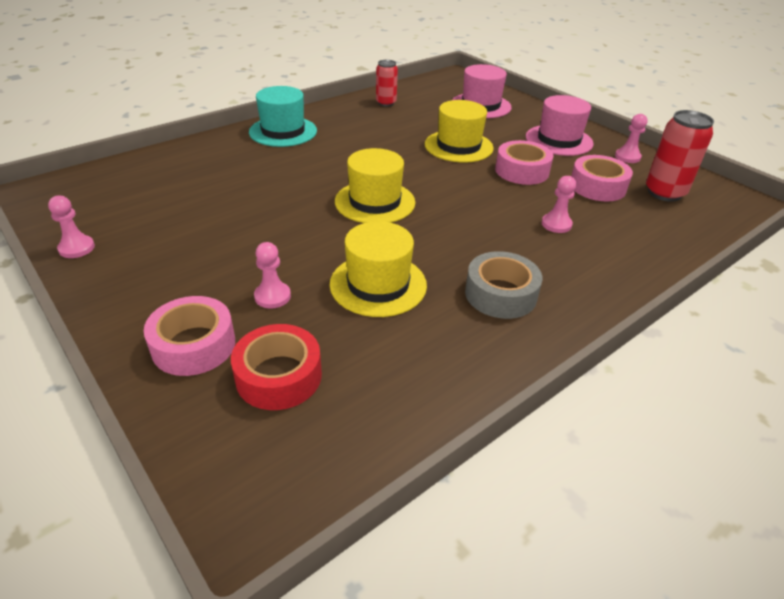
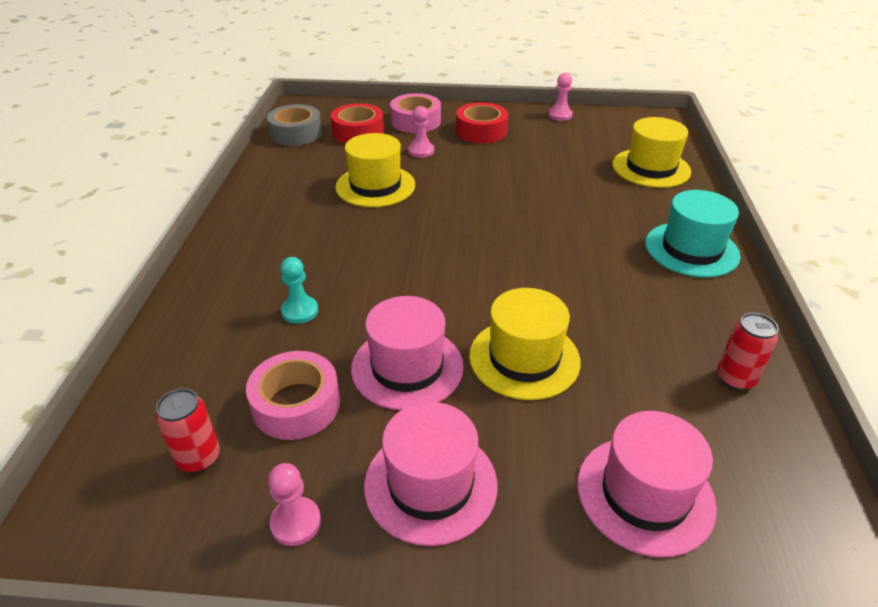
camera: 135 degrees right, 0 degrees up
yellow hat [335,148,415,223] -> yellow hat moved to [612,117,691,188]
grey tape [465,251,542,319] -> grey tape moved to [267,104,322,146]
pink tape [495,140,554,185] -> pink hat [351,296,464,410]
pink pawn [541,176,576,233] -> turquoise pawn [280,257,318,324]
red can [646,110,714,202] -> red can [156,388,220,473], size x0.63
none -> red tape [456,102,508,143]

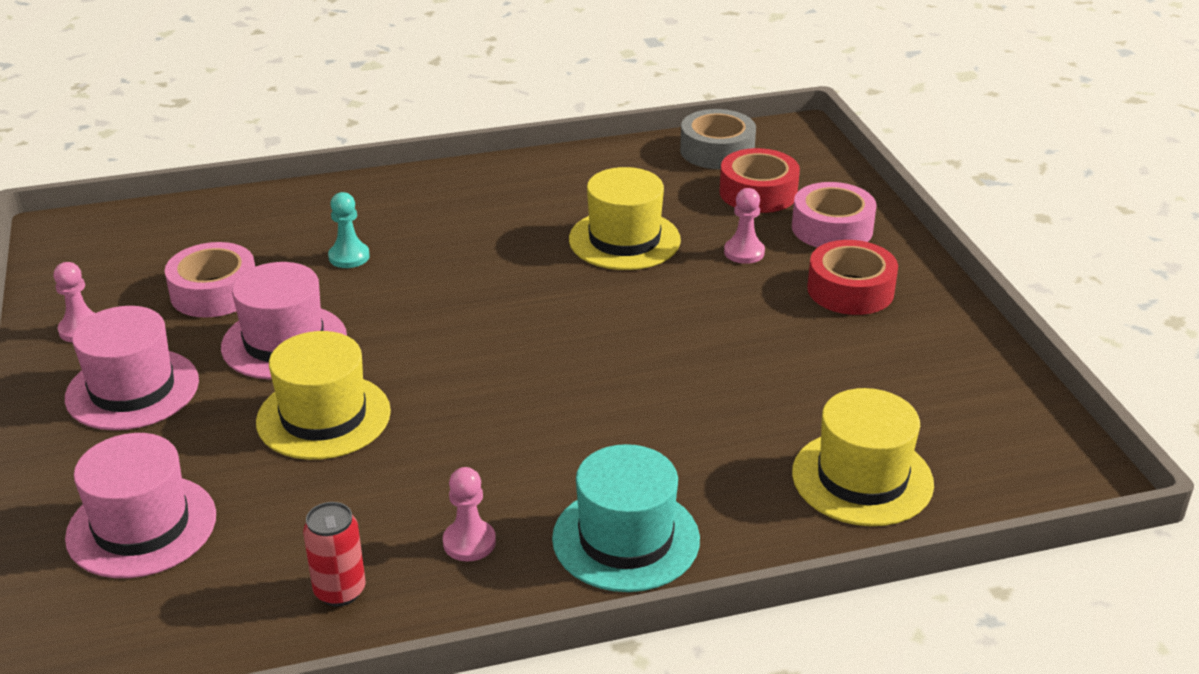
camera: 70 degrees right, 5 degrees down
red can [156,388,220,473] -> none
pink pawn [548,73,573,121] -> pink pawn moved to [443,467,496,561]

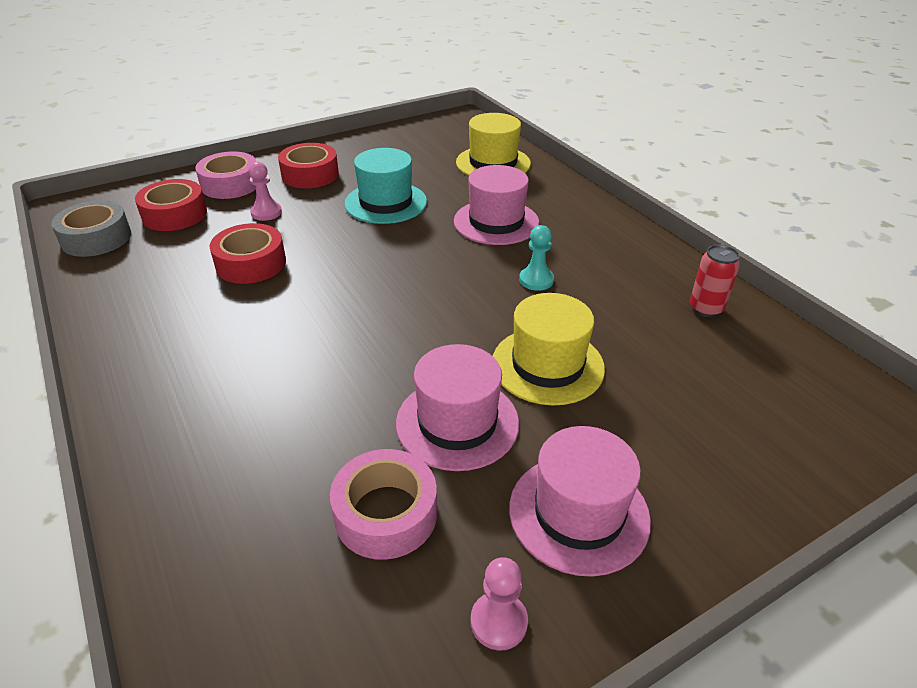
camera: 105 degrees left, 5 degrees up
pink hat [65,433,216,578] -> pink hat moved to [454,165,540,245]
turquoise pawn [328,192,370,268] -> turquoise pawn moved to [519,225,554,291]
pink pawn [443,467,496,561] -> none
turquoise hat [552,444,700,592] -> turquoise hat moved to [344,148,427,224]
yellow hat [569,167,681,270] -> red tape [210,223,286,284]

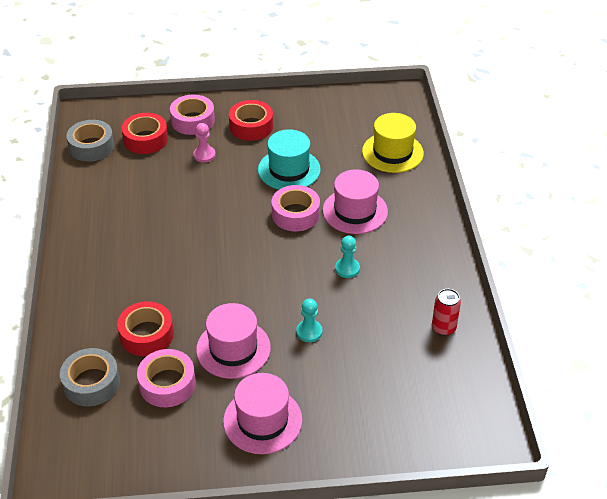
camera: 25 degrees right, 5 degrees up
red tape [210,223,286,284] -> red tape moved to [117,301,174,356]
pink pawn [471,557,528,651] -> none
yellow hat [493,293,605,405] -> turquoise pawn [296,298,322,342]
none -> grey tape [60,348,120,406]
none -> pink tape [272,185,320,231]

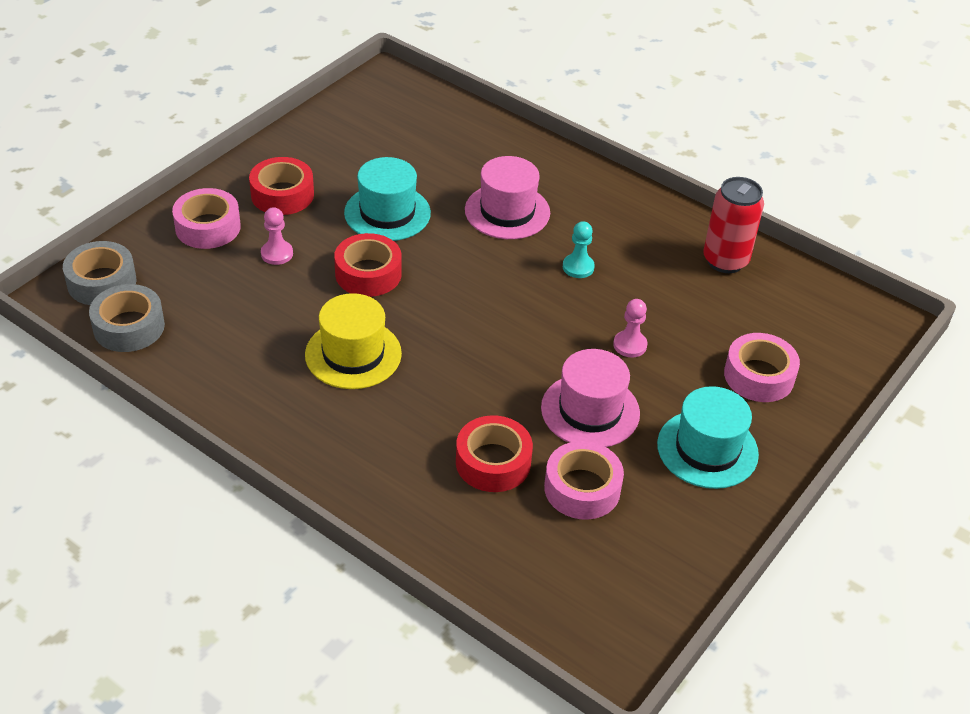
camera: 50 degrees left, 0 degrees up
grey tape [60,348,120,406] -> grey tape moved to [63,241,136,305]
red tape [122,113,168,154] -> red tape moved to [334,233,402,297]
pink hat [223,373,302,454] -> turquoise hat [657,386,759,489]
pink tape [272,185,320,231] -> pink tape moved to [724,333,800,402]
turquoise pawn [296,298,322,342] -> pink pawn [613,299,647,358]
yellow hat [362,113,424,173] -> yellow hat moved to [305,293,402,389]
red can [432,289,461,336] -> red can [703,177,764,273], size x1.57

